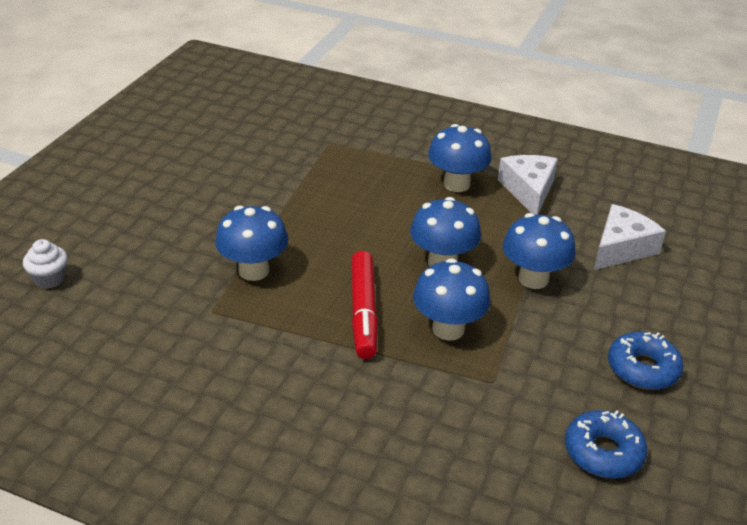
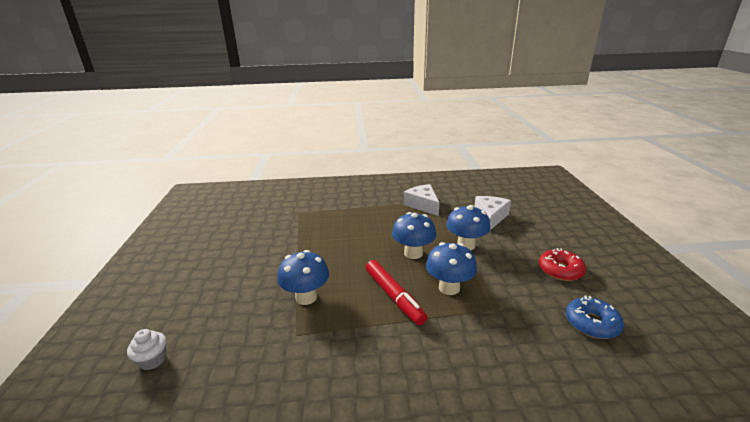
camera: 25 degrees left, 10 degrees down
blue mushroom [428,124,492,192] -> none
blue donut [608,332,684,390] -> red donut [539,248,586,281]

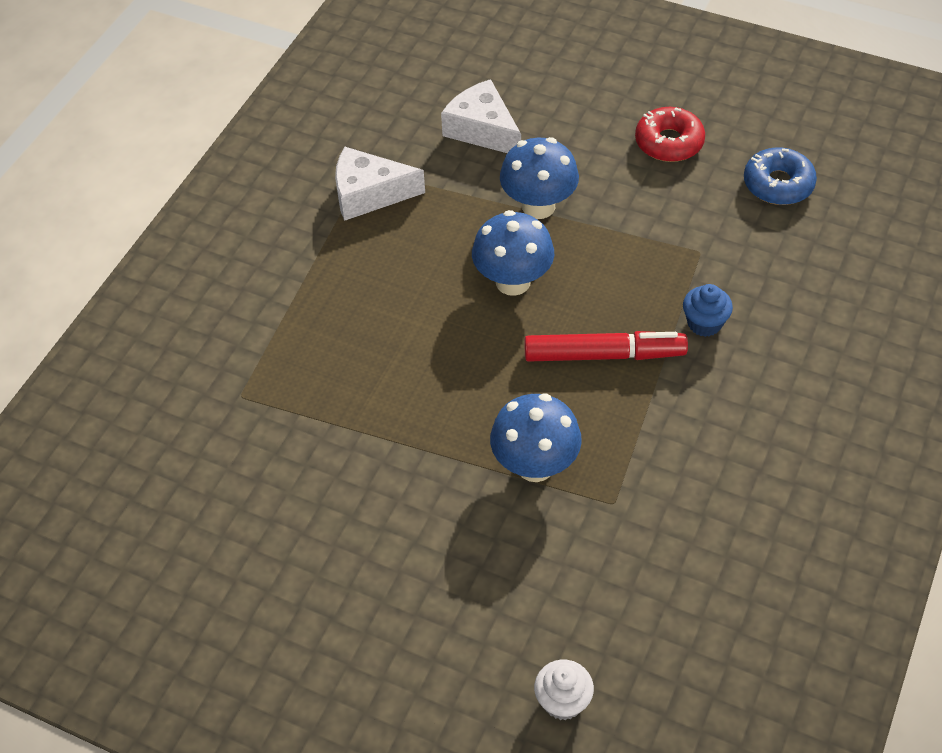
camera: 60 degrees left, 25 degrees up
blue mushroom [426,242,477,295] -> none
none -> blue cupcake [683,284,733,337]

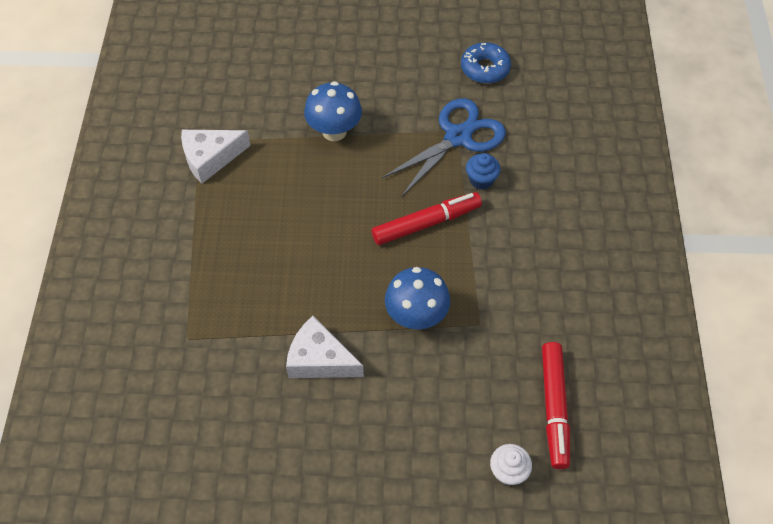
camera: 25 degrees left, 5 degrees up
white cheese [441,79,521,153] -> white cheese moved to [286,316,364,378]
blue mushroom [472,210,554,296] -> none
red donut [635,107,705,162] -> none
none -> blue scissors [381,98,506,197]
none -> red marker [542,342,570,469]

